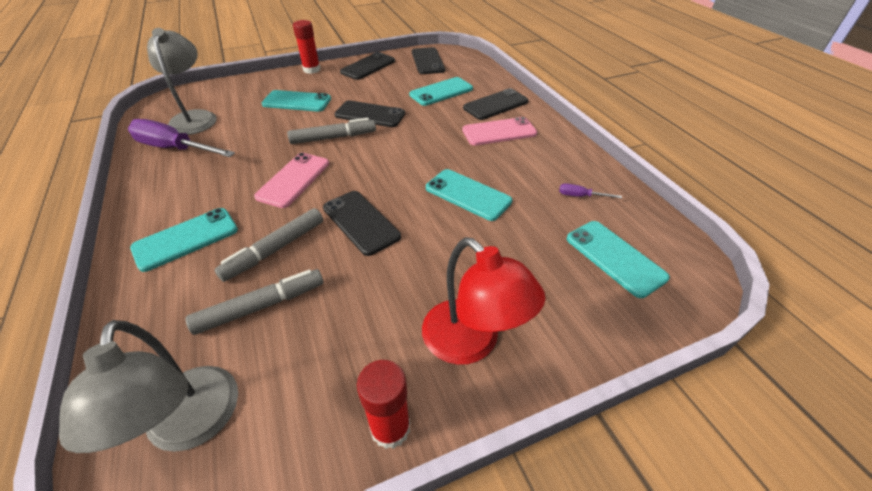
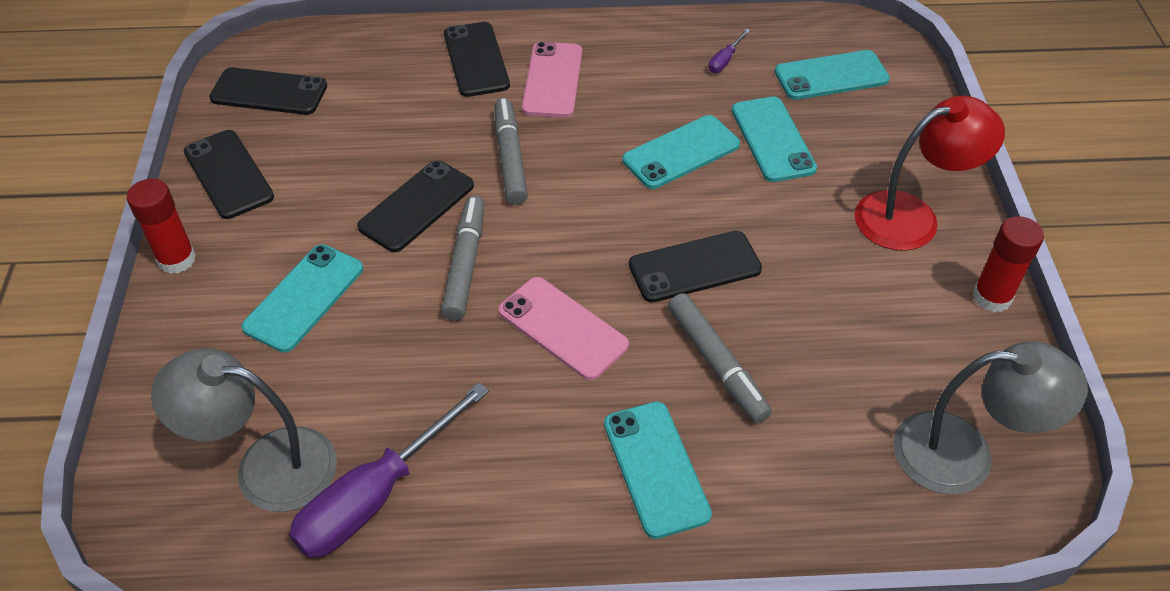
camera: 70 degrees left, 5 degrees up
grey marker [186,269,324,335] -> grey marker moved to [495,98,528,205]
turquoise phone [409,77,473,106] -> turquoise phone moved to [732,97,817,182]

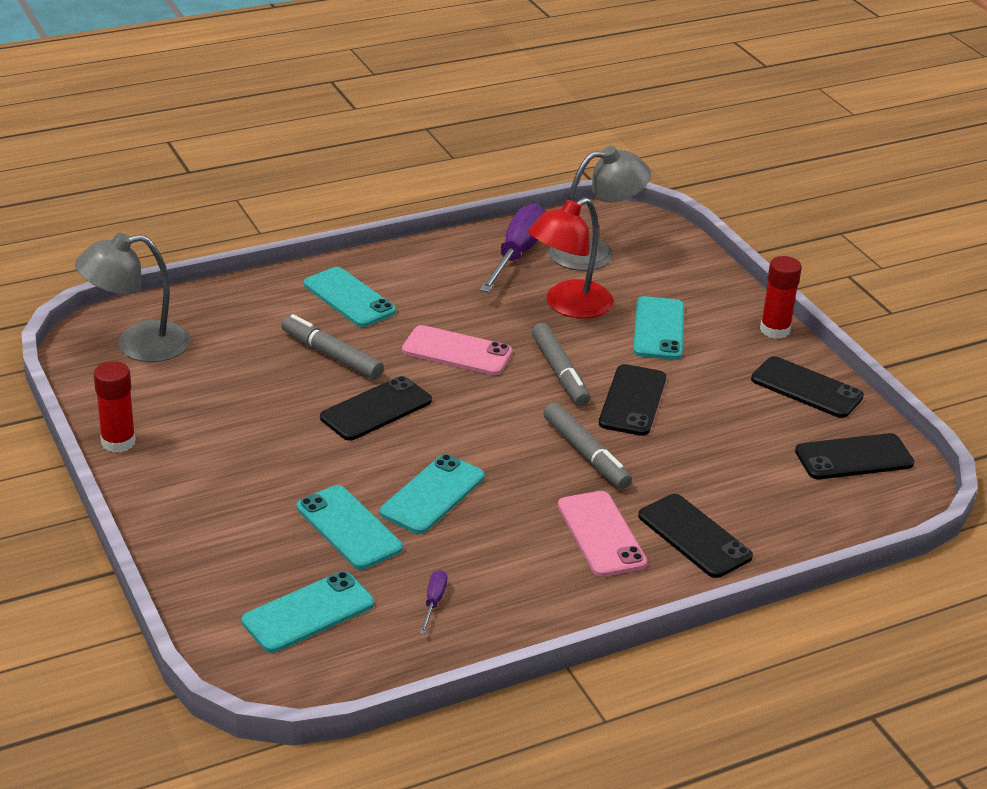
camera: 155 degrees right, 15 degrees down
red lamp [855,96,1005,251] -> red lamp moved to [528,197,614,318]

